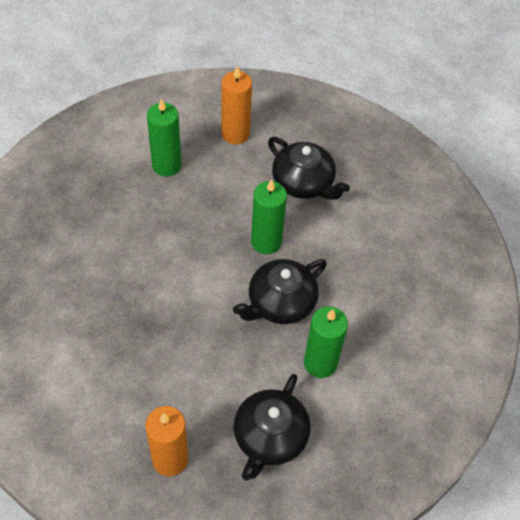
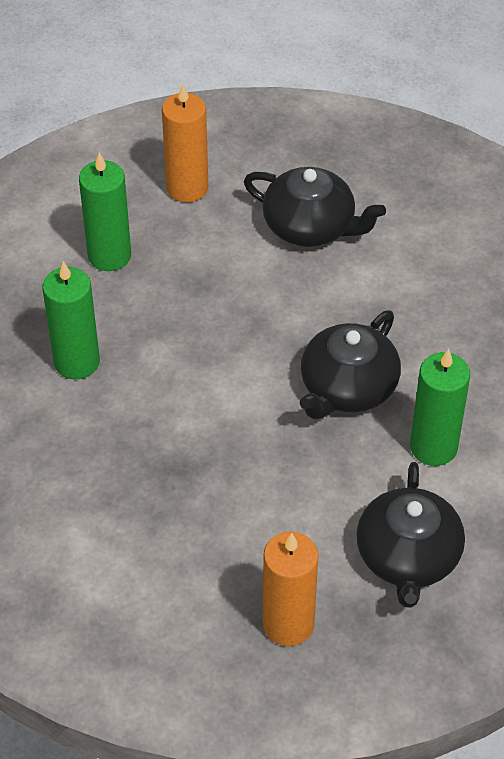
camera: 15 degrees left, 5 degrees down
green candle [251,179,287,254] -> green candle moved to [42,261,100,379]

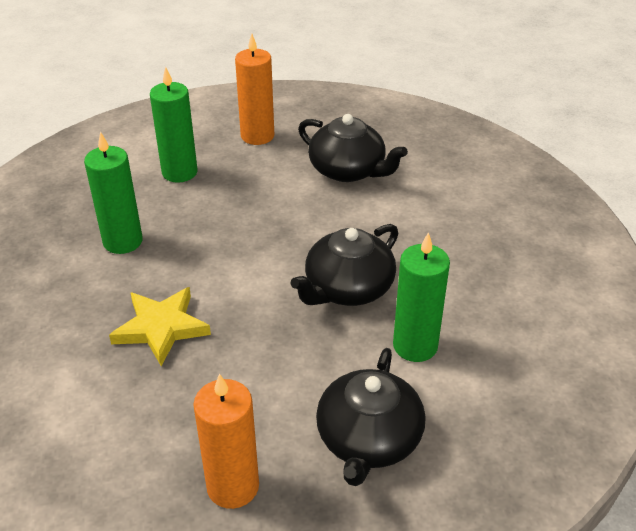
camera: 10 degrees right, 10 degrees down
none -> yellow star [109,287,211,366]

